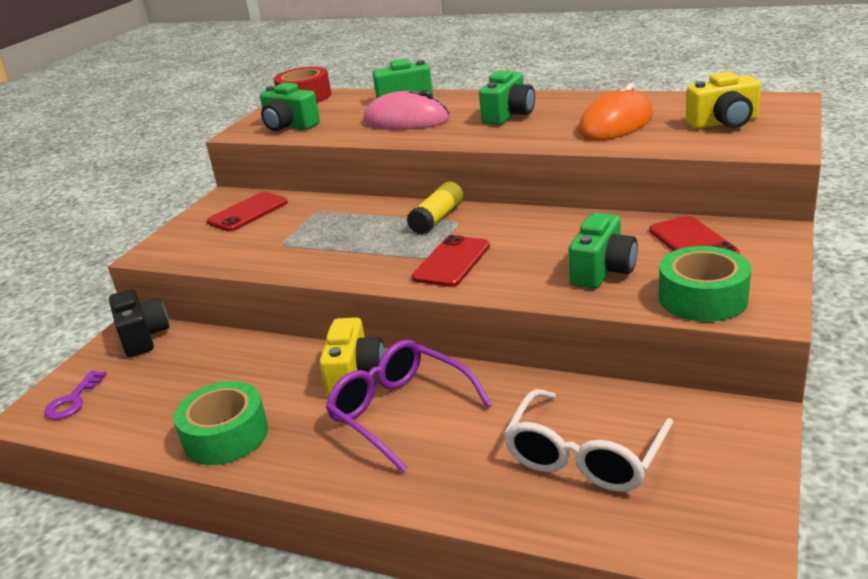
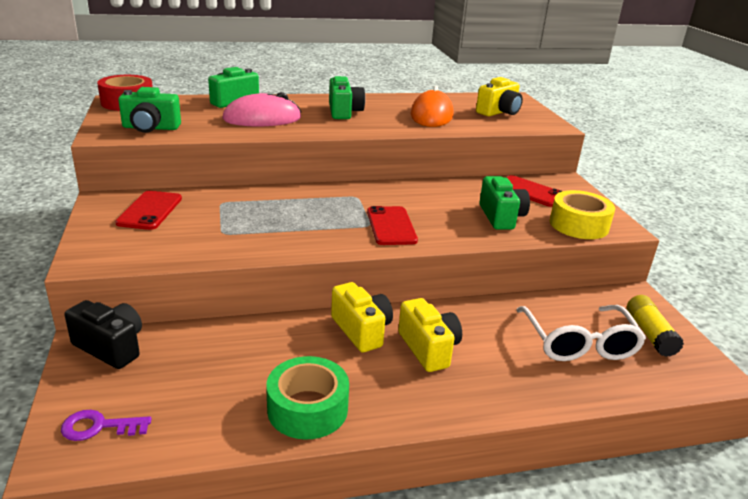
camera: 40 degrees left, 0 degrees up
purple key [44,371,107,420] -> purple key turned 105 degrees clockwise [61,410,152,441]
purple glasses [326,340,492,473] -> yellow camera [398,298,462,372]
yellow glue stick [406,182,463,235] -> yellow glue stick moved to [627,295,684,357]
green tape [659,246,751,322] -> yellow tape [549,190,615,239]

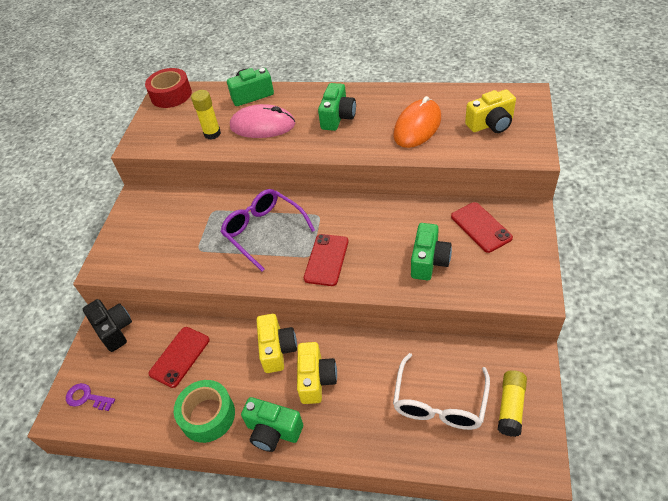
camera: 30 degrees right, 20 degrees up
red phone [115,191,182,230] -> red phone moved to [149,327,210,388]
green camera [118,87,181,133] -> green camera moved to [241,397,303,452]
yellow tape [549,190,615,239] -> none
none -> yellow glue stick [191,90,221,140]
none -> purple glasses [221,189,315,272]

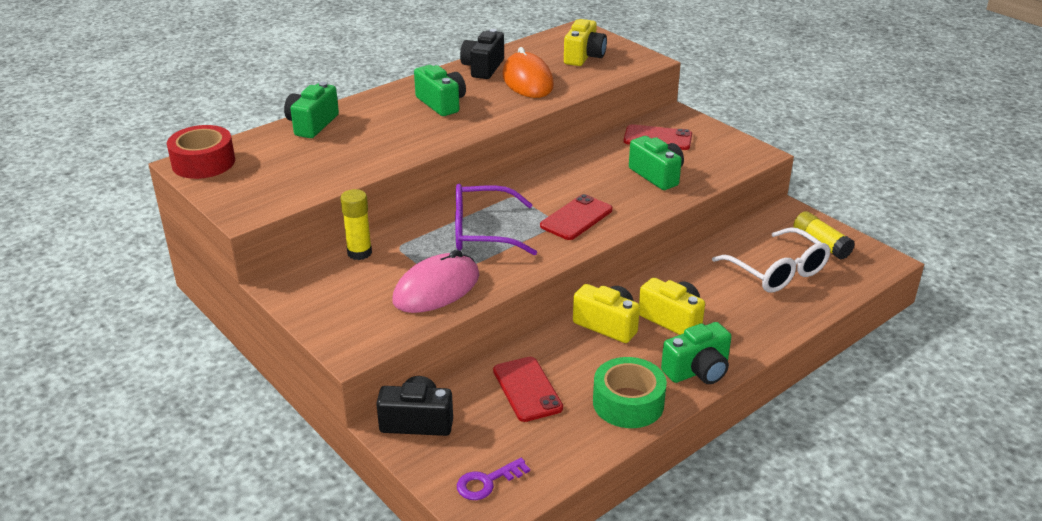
camera: 55 degrees left, 15 degrees down
yellow glue stick [191,90,221,140] -> yellow glue stick moved to [340,189,372,260]
pink mouse [230,104,295,138] -> pink mouse moved to [392,250,479,313]
red phone [304,234,349,286] -> red phone turned 75 degrees clockwise [540,194,613,240]
none -> black camera [460,29,504,79]

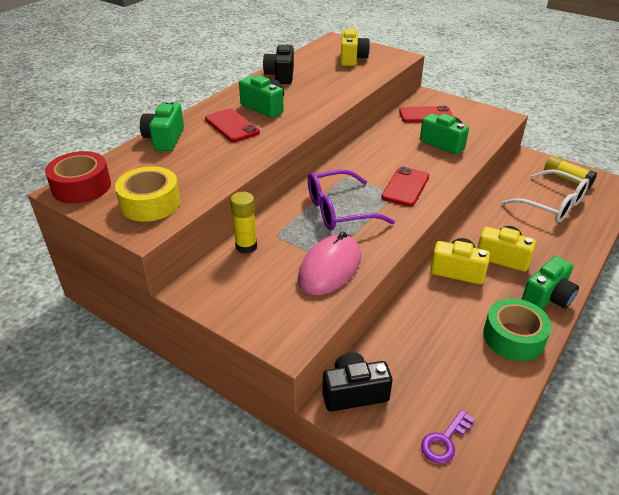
camera: 15 degrees left, 5 degrees up
red phone [493,357,563,422] -> red phone moved to [205,109,260,142]
orange mouse [502,47,554,98] -> none
none -> yellow tape [115,166,180,222]

